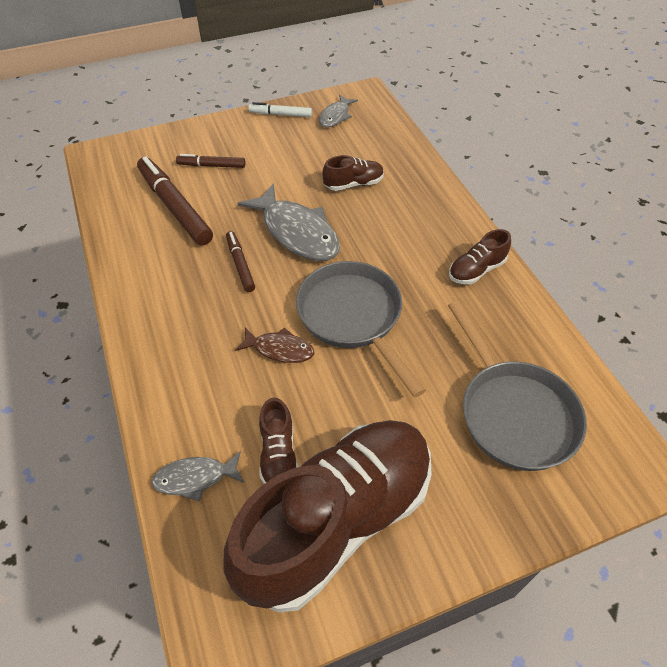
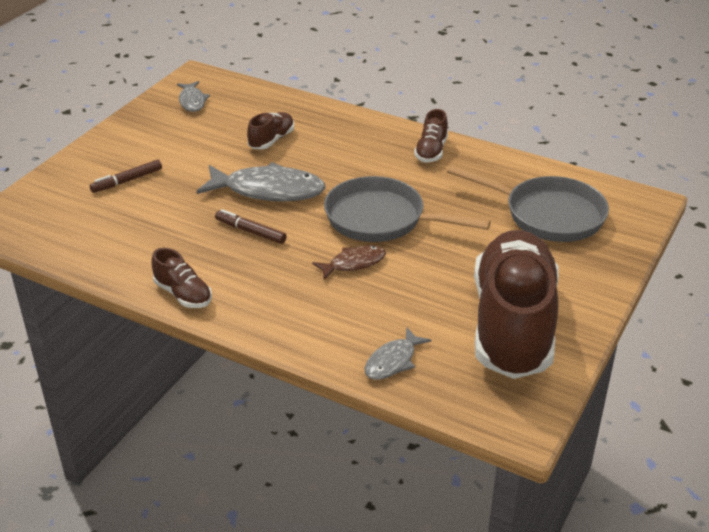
camera: 40 degrees left, 15 degrees down
brown marker [137,156,213,246] -> none
white marker [248,102,312,117] -> none
brown shoe [259,398,299,484] -> brown shoe moved to [151,248,212,308]

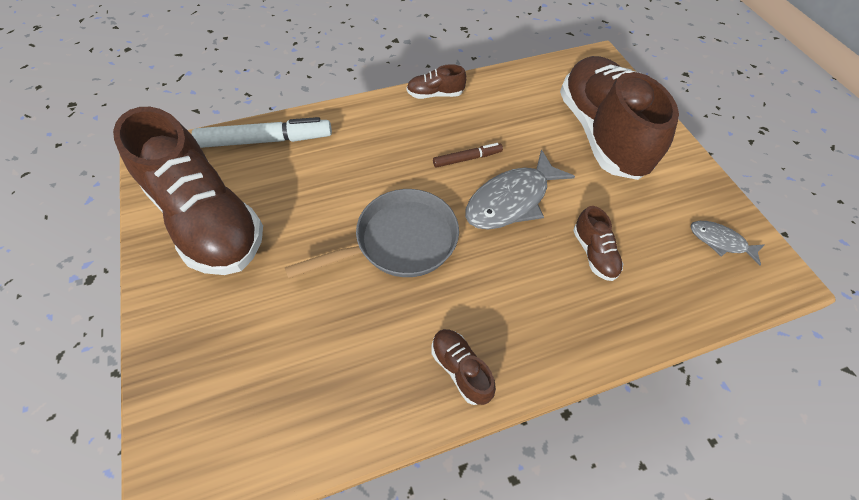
camera: 130 degrees right, 20 degrees up
brown marker [90,160,162,193] -> brown shoe [560,56,679,180]
brown fish [312,246,386,279] -> none
grey fish [364,328,431,380] -> white marker [192,117,332,148]
grey pan [447,165,609,242] -> none

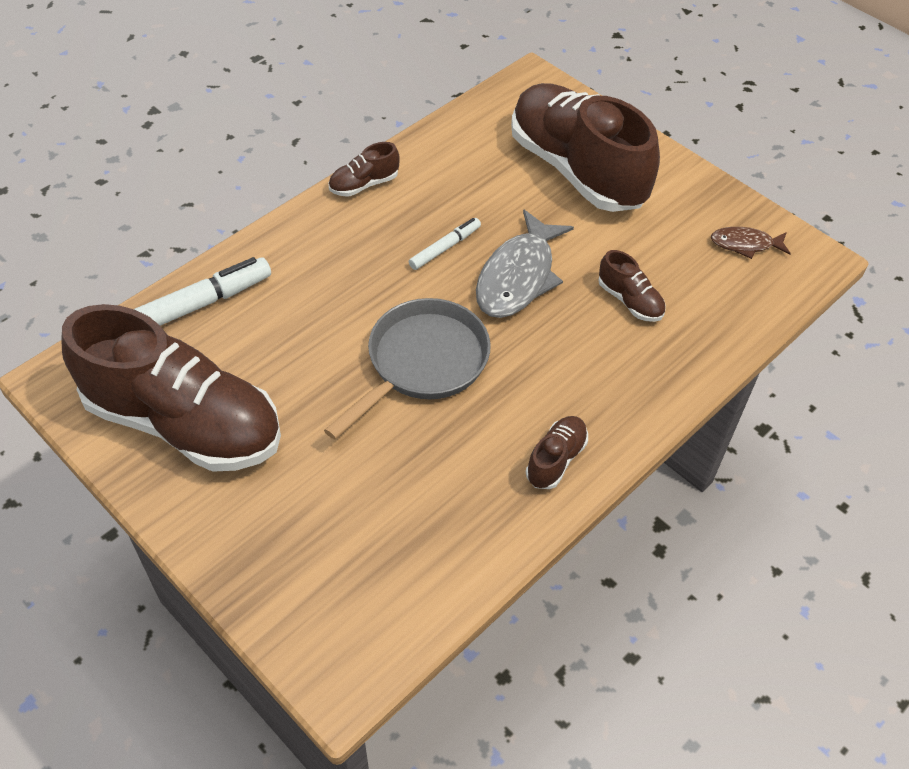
camera: 25 degrees left, 5 degrees down
brown shoe [432,329,496,405] -> brown shoe turned 90 degrees clockwise [526,416,588,489]
brown marker [433,143,503,168] -> white marker [409,218,481,270]
grey fish [691,221,765,266] -> brown fish [710,227,791,259]

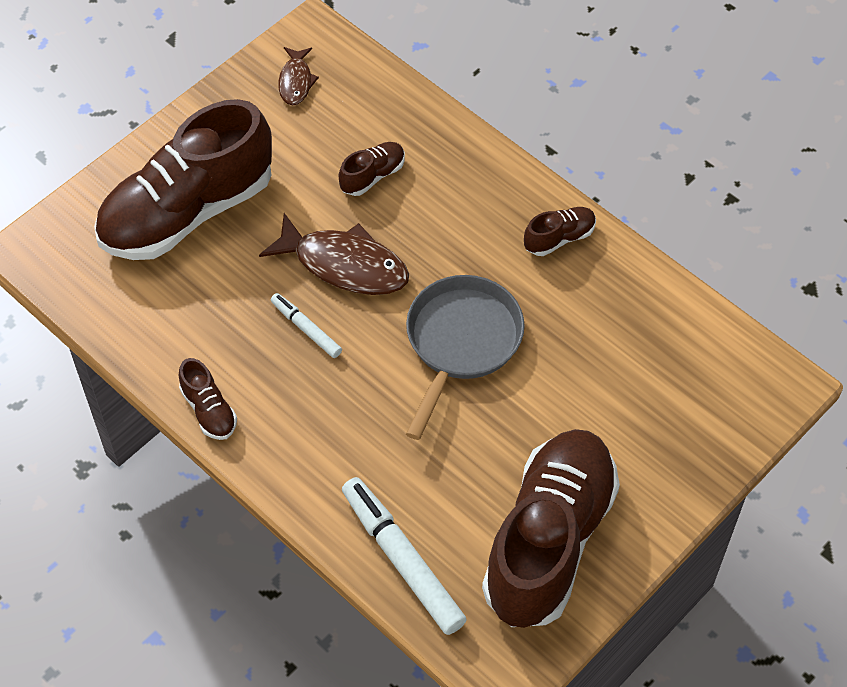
camera: 90 degrees left, 5 degrees up
grey pan [324,298,491,440] -> grey pan turned 75 degrees clockwise [406,275,525,440]
grey fish [476,209,574,318] -> brown fish [259,213,409,295]
brown shoe [526,416,588,489] -> brown shoe turned 120 degrees clockwise [524,207,596,256]

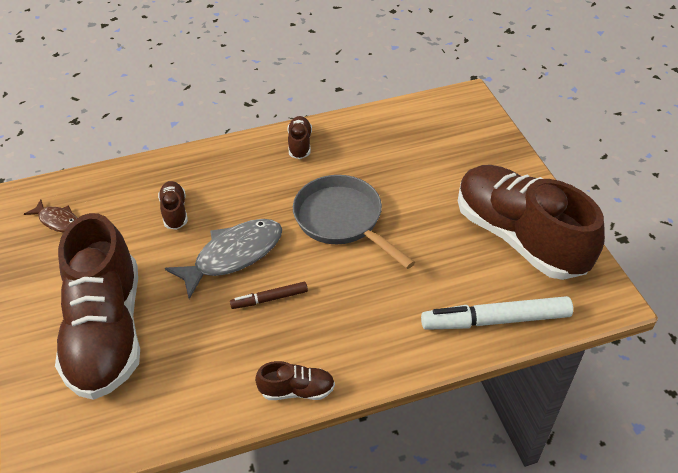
camera: 60 degrees left, 10 degrees down
brown fish [259,213,409,295] -> grey fish [165,219,282,299]
white marker [271,293,342,358] -> brown marker [230,282,308,309]

